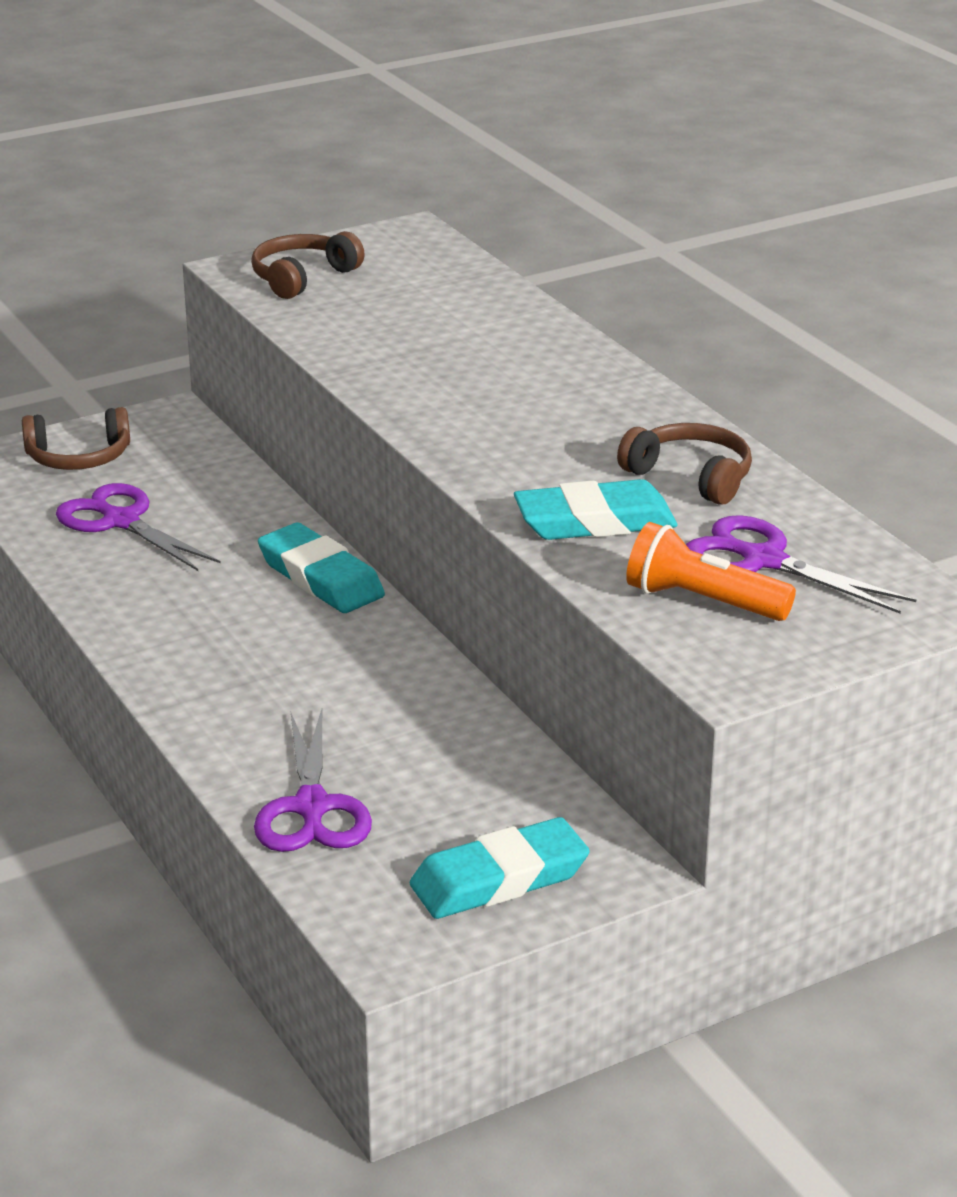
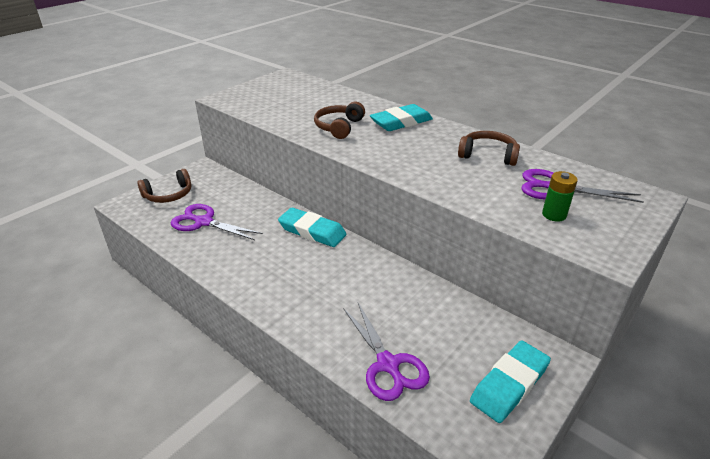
camera: 20 degrees left, 5 degrees up
brown headphones [251,231,365,299] -> brown headphones moved to [314,102,365,139]
turquoise eraser [514,479,678,540] -> turquoise eraser moved to [370,104,433,131]
orange flashlight [626,522,796,621] -> green battery [542,171,578,222]

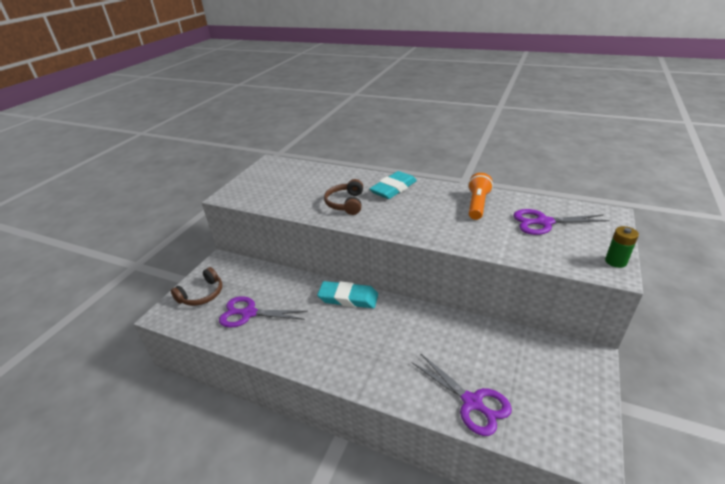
camera: 15 degrees left, 0 degrees up
brown headphones [458,131,520,166] -> orange flashlight [468,173,493,220]
turquoise eraser [470,340,551,423] -> none
green battery [542,171,578,222] -> green battery moved to [605,226,639,268]

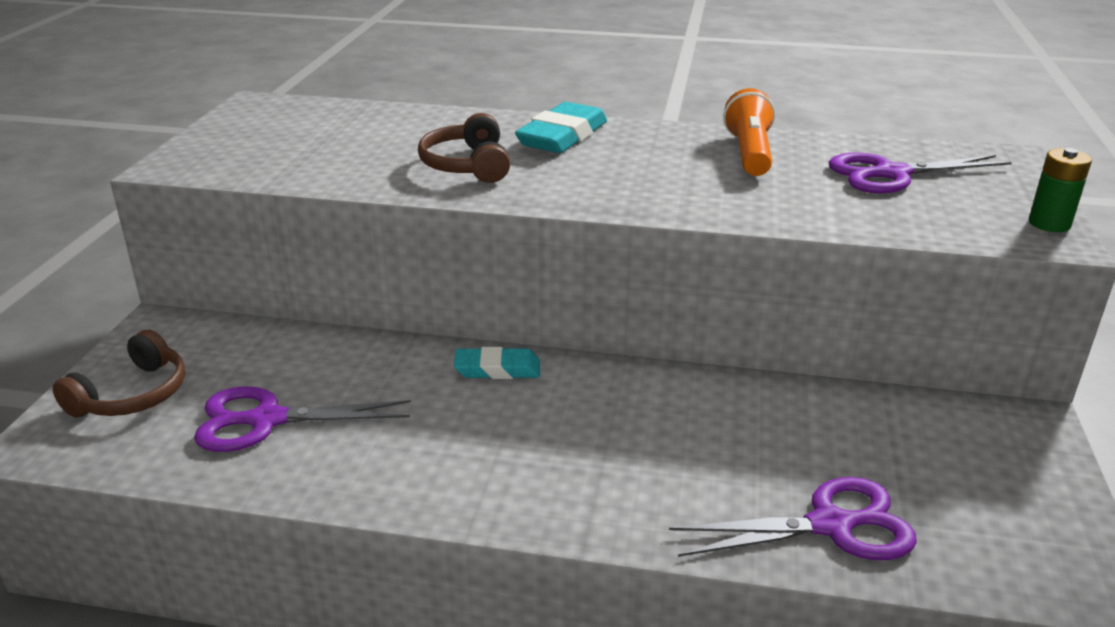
camera: 15 degrees left, 5 degrees down
turquoise eraser [317,281,378,308] -> turquoise eraser [454,347,540,379], size x0.64
purple scissors [411,354,512,436] -> purple scissors turned 45 degrees counterclockwise [669,477,917,560]

